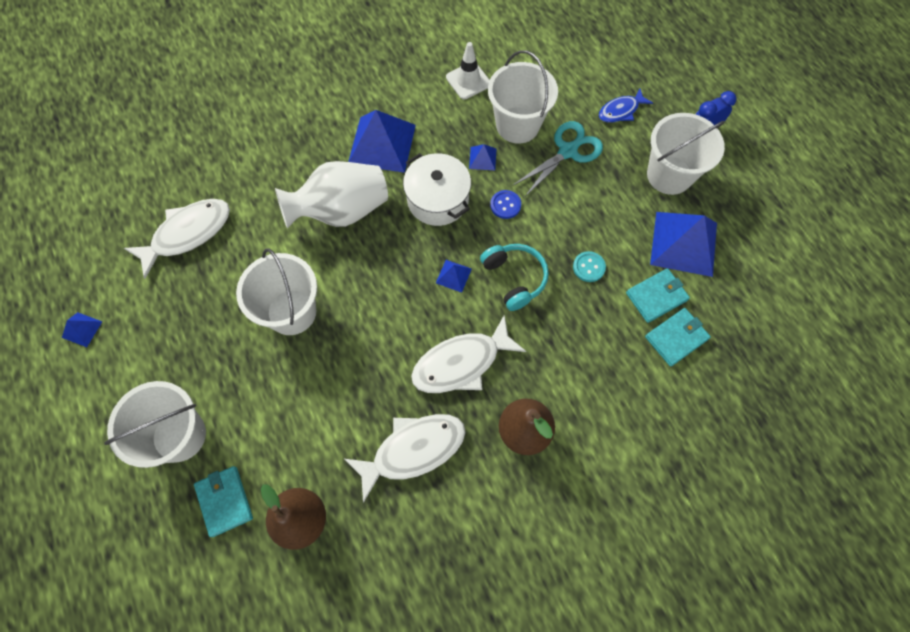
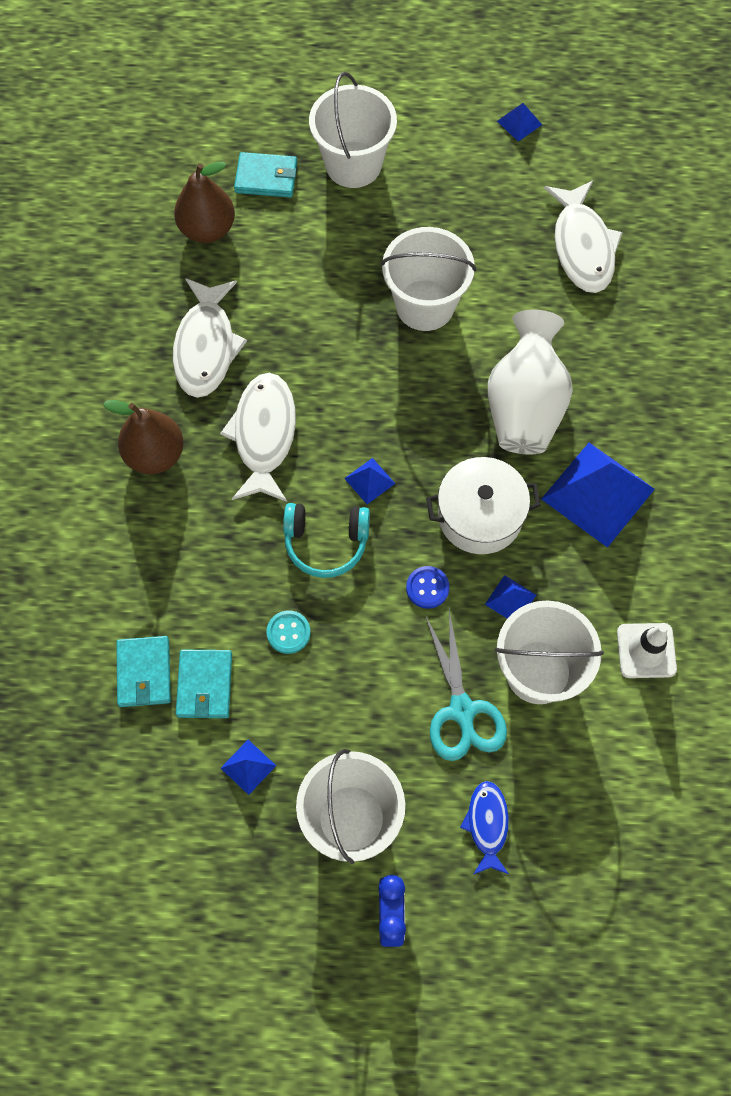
camera: 120 degrees right, 0 degrees up
blue pyramid [650,212,717,277] -> blue pyramid [221,740,276,795], size x0.45

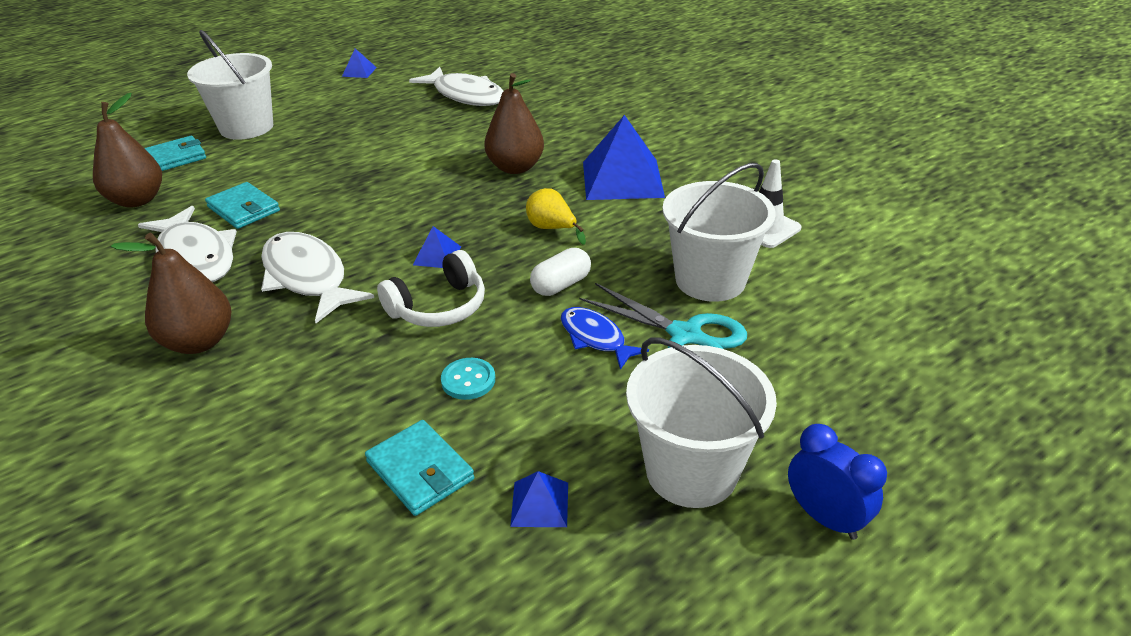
camera: 40 degrees left, 30 degrees down
turquoise wallet [116,636,171,707] -> turquoise wallet moved to [205,182,280,229]
turquoise headphones [283,503,370,578] -> white headphones [377,250,485,327]
white bucket [380,227,476,331] -> none
blue button [406,566,450,609] -> white capsule [530,248,591,296]
white pot [426,457,541,554] -> yellow pear [526,188,586,245]
blue fish [460,781,509,874] -> blue fish moved to [561,307,649,370]
blue pyramid [485,575,536,619] -> none
white vase [488,310,573,455] -> brown pear [484,73,544,174]

